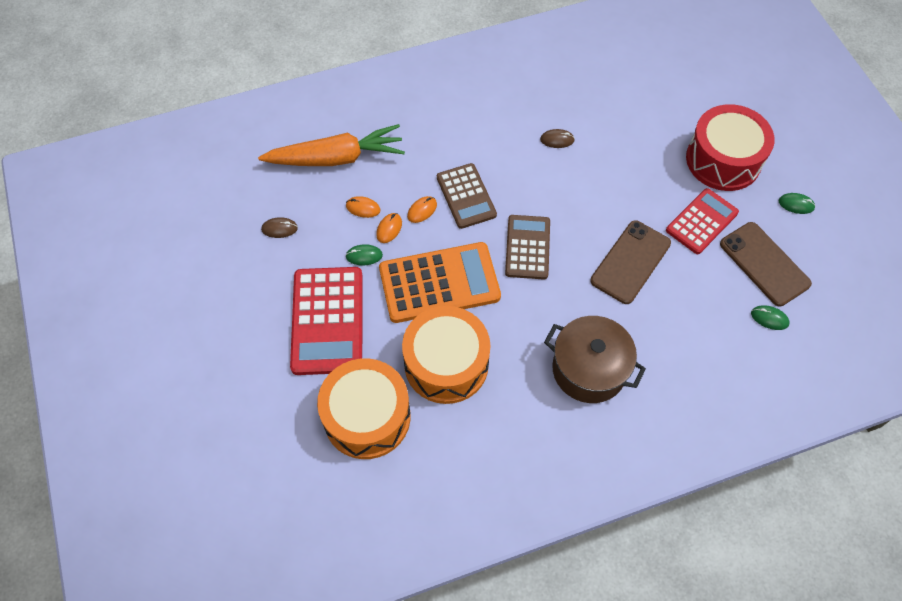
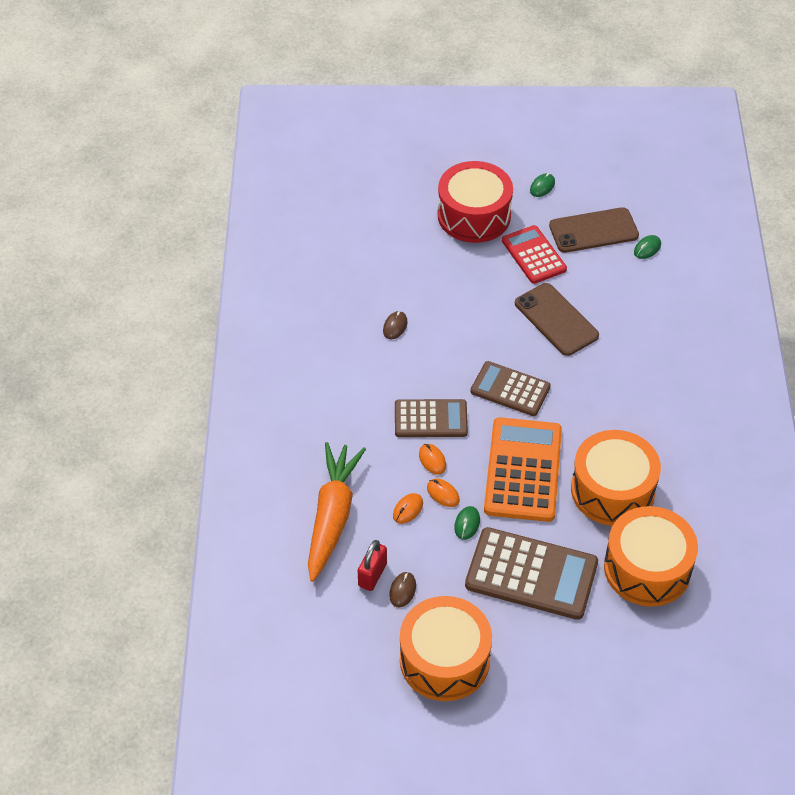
camera: 70 degrees left, 10 degrees down
red calculator [290,267,363,375] -> brown calculator [465,527,598,620]
brown pot [544,316,646,403] -> none
none -> red padlock [358,540,387,591]
none -> orange drum [400,596,492,701]

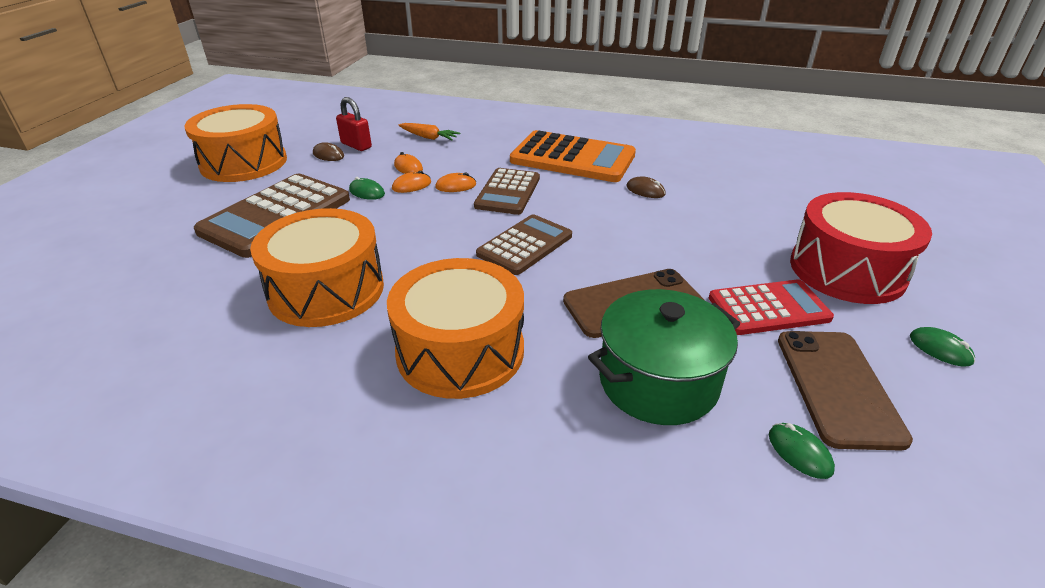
camera: 105 degrees right, 15 degrees down
orange carrot [308,442,366,582] -> orange carrot [399,123,460,140], size x0.46
orange calculator [484,417,562,522] -> orange calculator moved to [510,130,636,182]
orange drum [604,506,698,607] -> orange drum moved to [387,258,524,399]
none -> green pot [588,289,740,425]

